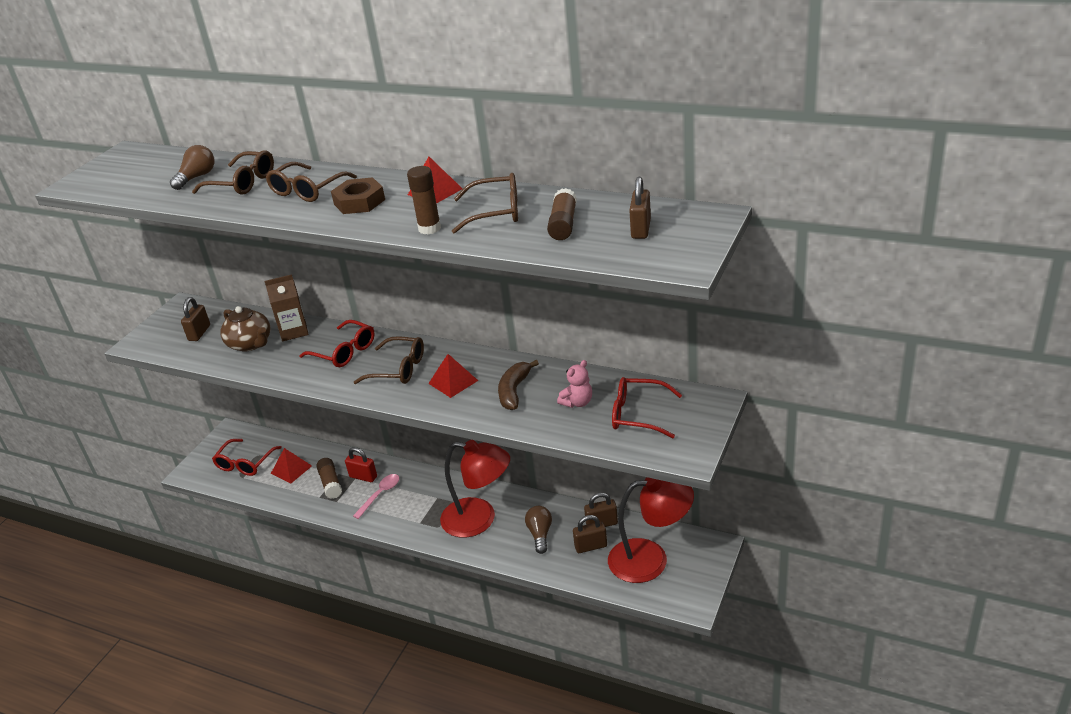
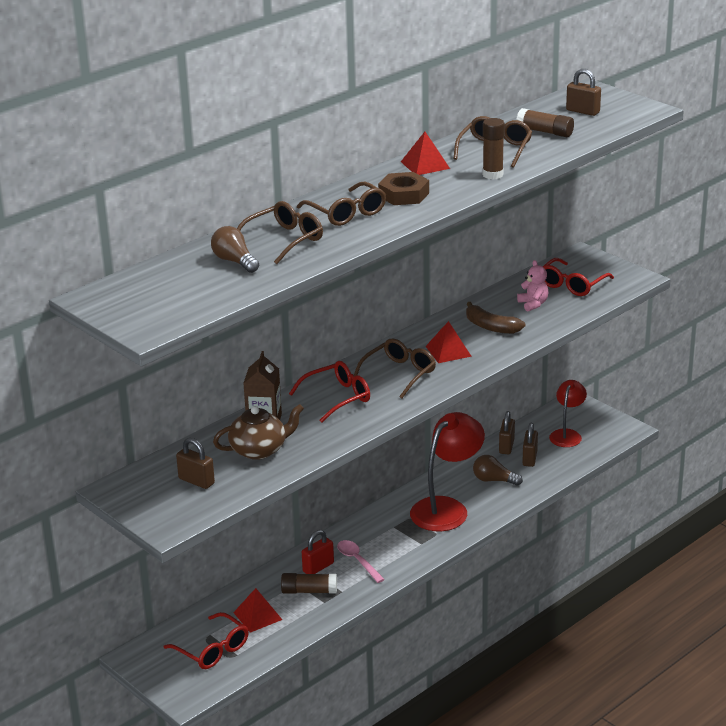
camera: 70 degrees left, 5 degrees down
red lamp [608,477,694,583] -> red lamp [549,380,587,447], size x0.60

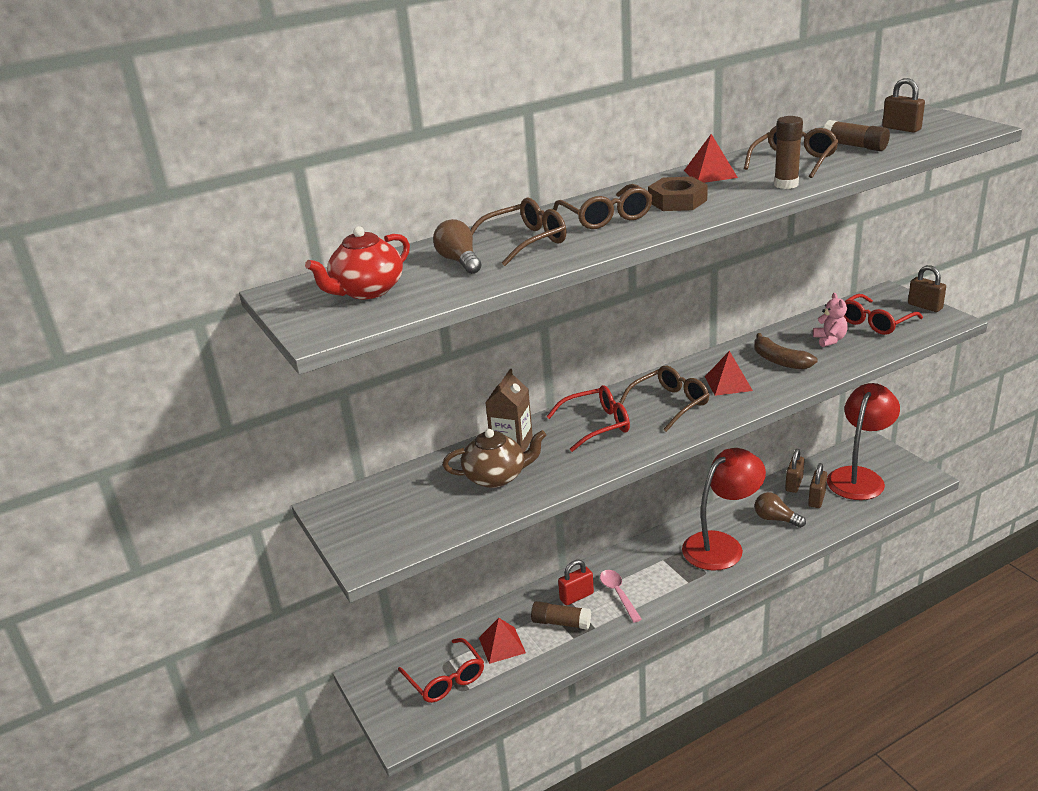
camera: 15 degrees right, 0 degrees up
brown padlock [176,438,215,489] -> brown padlock moved to [908,265,946,312]
red lamp [549,380,587,447] -> red lamp [827,383,900,500], size x1.68
none -> red teapot [305,226,410,299]

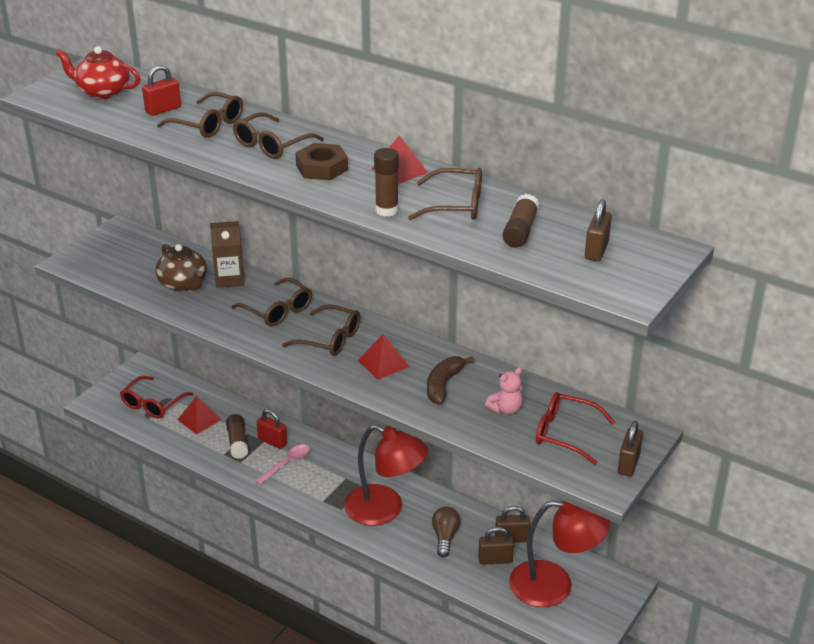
camera: 60 degrees right, 5 degrees up
brown light bulb [433,219,481,274] -> red padlock [142,65,181,116]
red glasses [546,385,630,452] -> brown glasses [232,278,312,326]

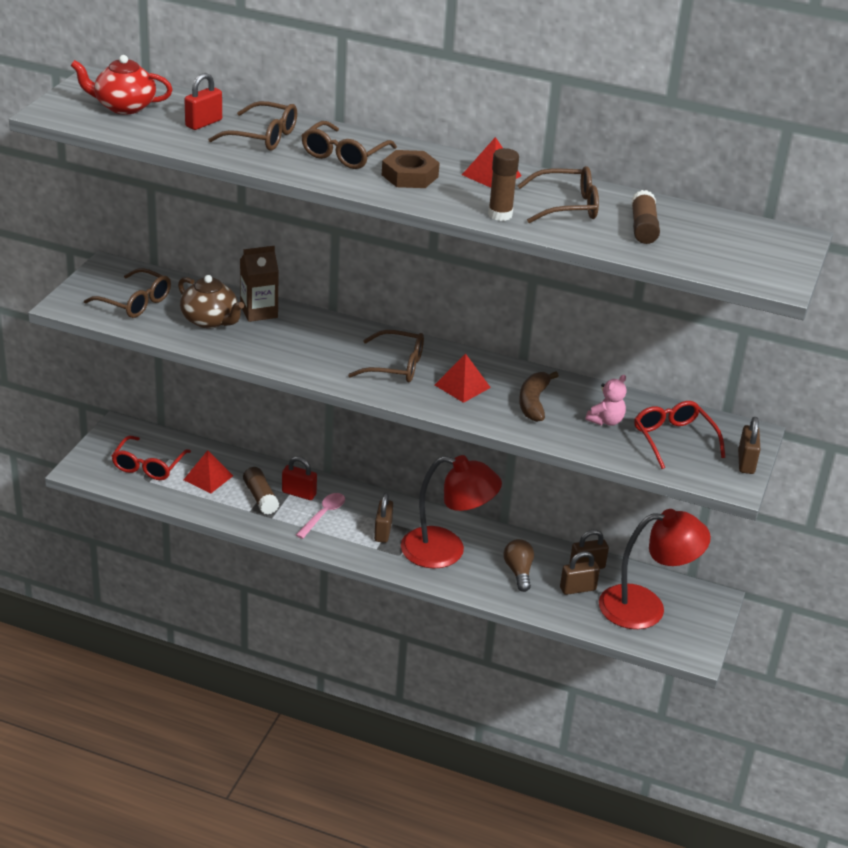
camera: 15 degrees left, 0 degrees up
brown glasses [232,278,312,326] -> brown glasses moved to [84,268,171,318]
red glasses [536,392,615,465] -> red glasses turned 60 degrees clockwise [634,401,725,469]
brown padlock [585,199,612,261] -> brown padlock moved to [374,493,393,543]

